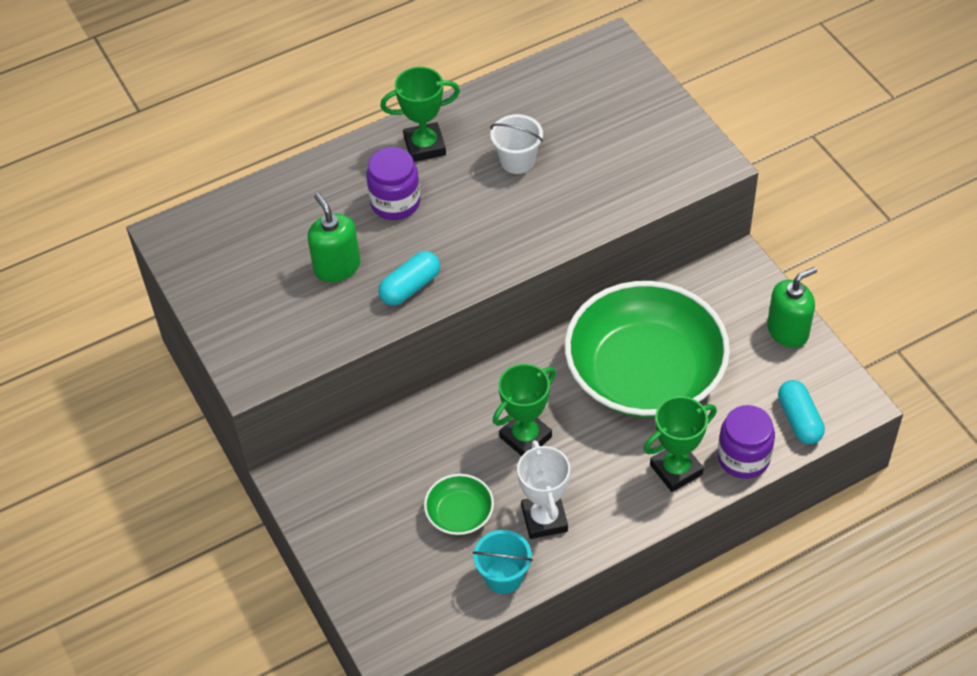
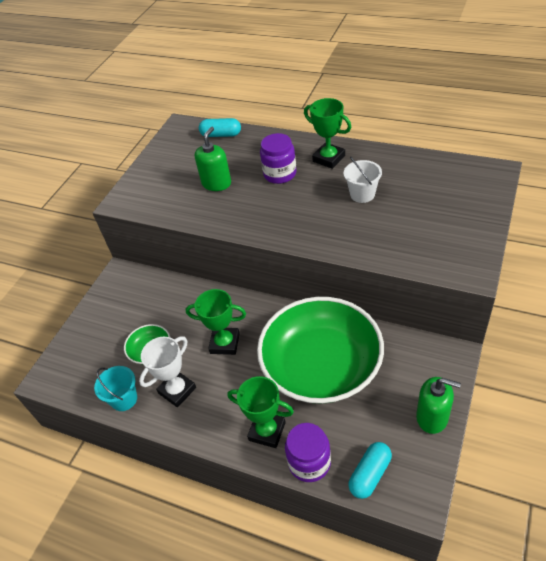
camera: 55 degrees right, 5 degrees down
turquoise capsule [378,251,440,306] -> turquoise capsule moved to [199,118,241,137]

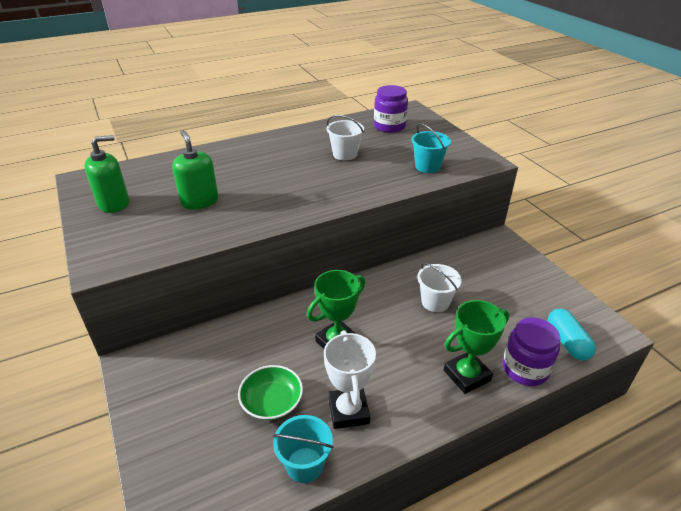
camera: 55 degrees left, 10 degrees down
turquoise capsule [199,118,241,137] -> none
green bowl [257,297,384,404] -> white bucket [417,263,462,312]
purple jar [260,133,296,184] -> purple jar moved to [374,85,408,133]
green trophy [304,98,352,169] -> none
green soap dispenser [416,377,461,434] -> green soap dispenser moved to [84,135,129,213]
none -> turquoise bucket [411,123,451,173]

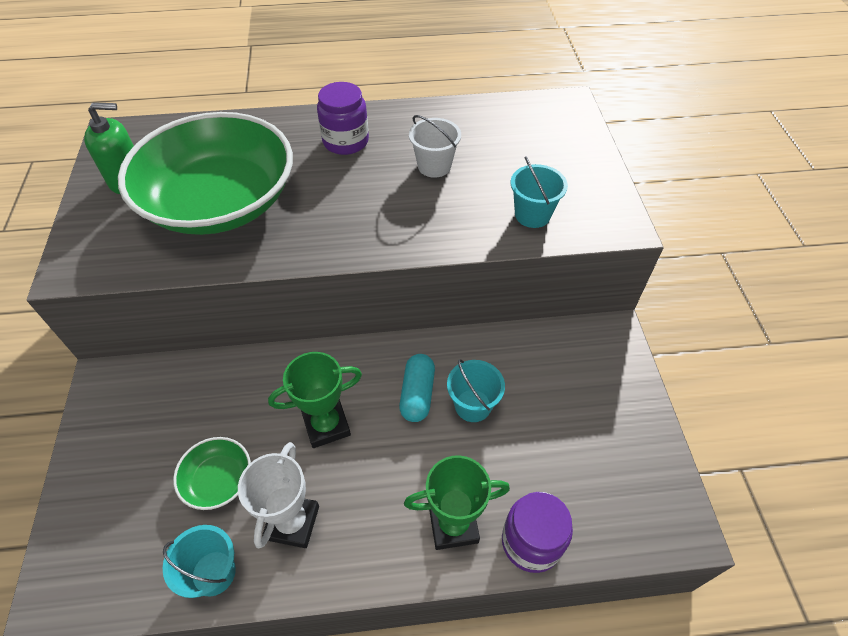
camera: 20 degrees right, 15 degrees up
green soap dispenser [172,130,218,210] -> green bowl [118,112,293,235]
purple jar [374,85,408,133] -> purple jar moved to [317,82,369,155]
white bucket [417,263,462,312] -> turquoise bucket [447,359,505,422]
turquoise capsule [548,309,596,361] -> turquoise capsule moved to [399,354,435,422]

